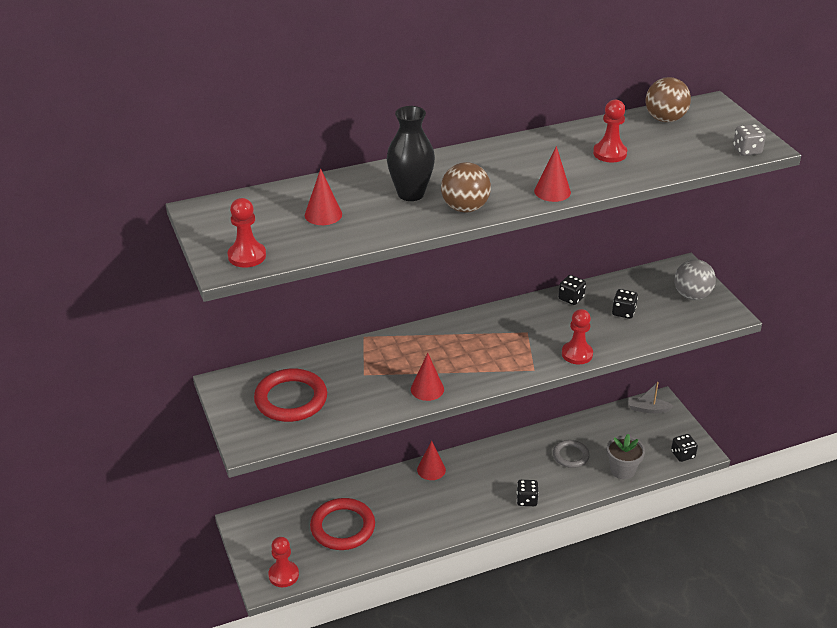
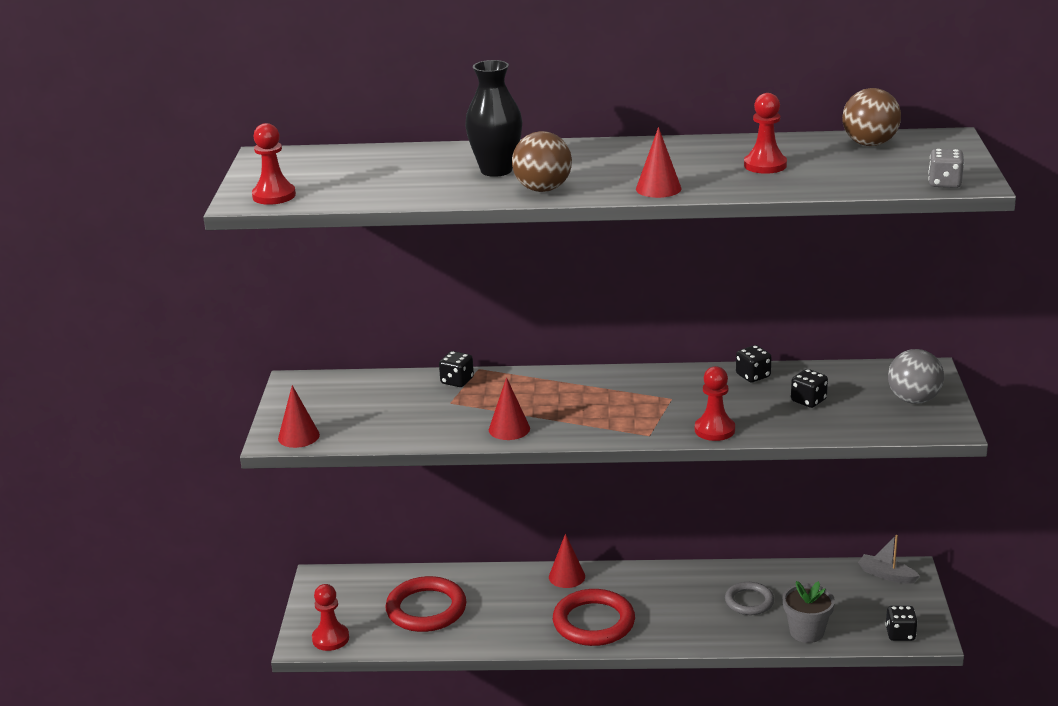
camera: 25 degrees right, 10 degrees down
red ring [254,369,327,422] -> red ring moved to [553,589,635,646]
red cone [305,168,342,225] -> red cone moved to [278,385,320,448]
black dice [516,480,539,506] -> black dice moved to [439,351,474,387]

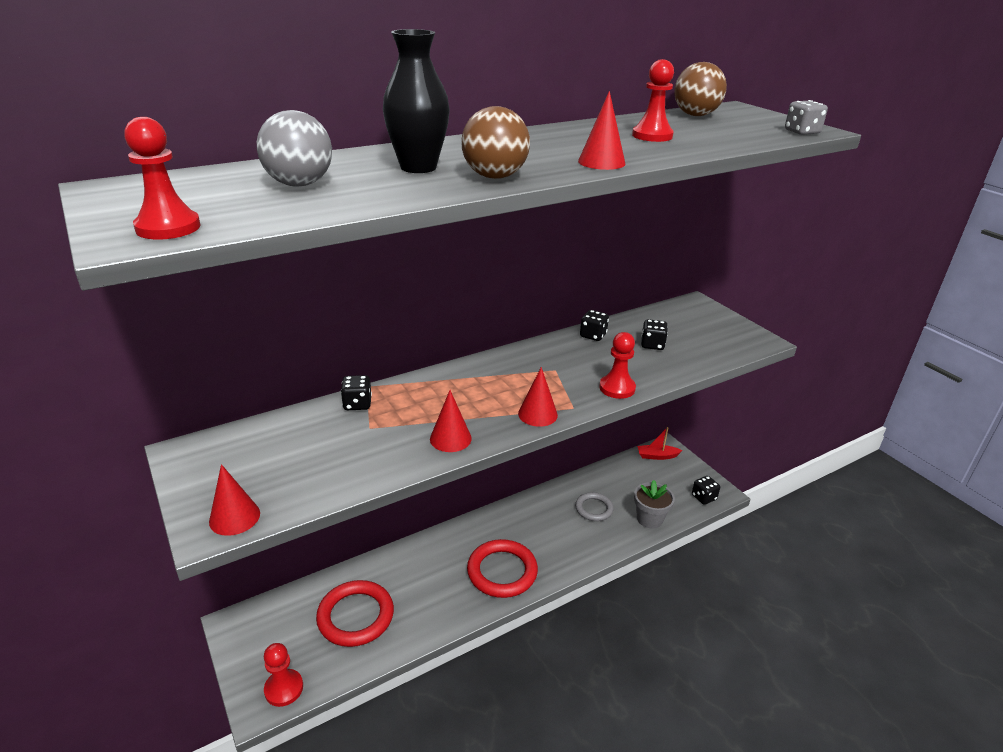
camera: 35 degrees left, 5 degrees up
red cone [549,533,585,588] -> red cone moved to [518,367,558,427]
grey boat [858,535,920,584] -> red boat [637,427,683,460]
grey ball [888,349,944,404] -> grey ball moved to [257,110,332,187]

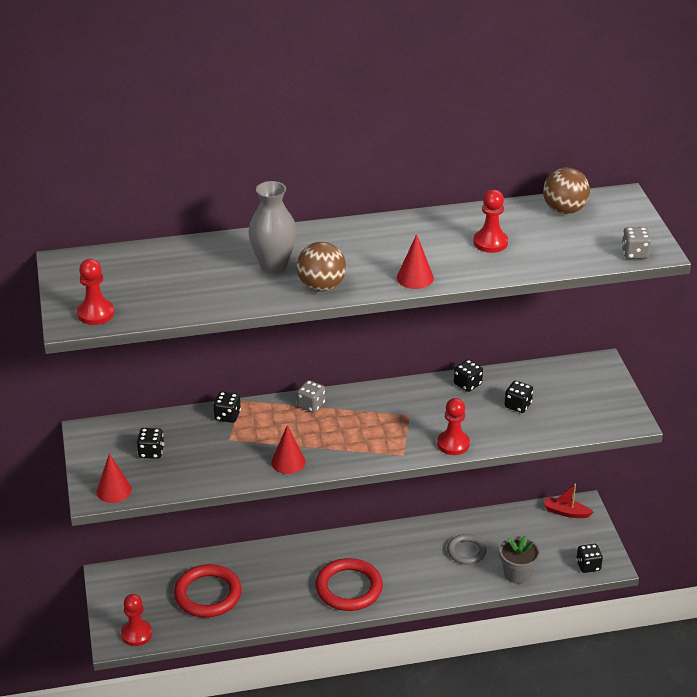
camera: 20 degrees right, 5 degrees up
grey ball [257,110,332,187] -> none
black vase [383,29,450,173] -> grey vase [249,181,297,274]
red cone [518,367,558,427] -> none
none -> black dice [137,428,164,459]
none -> grey dice [297,380,325,413]

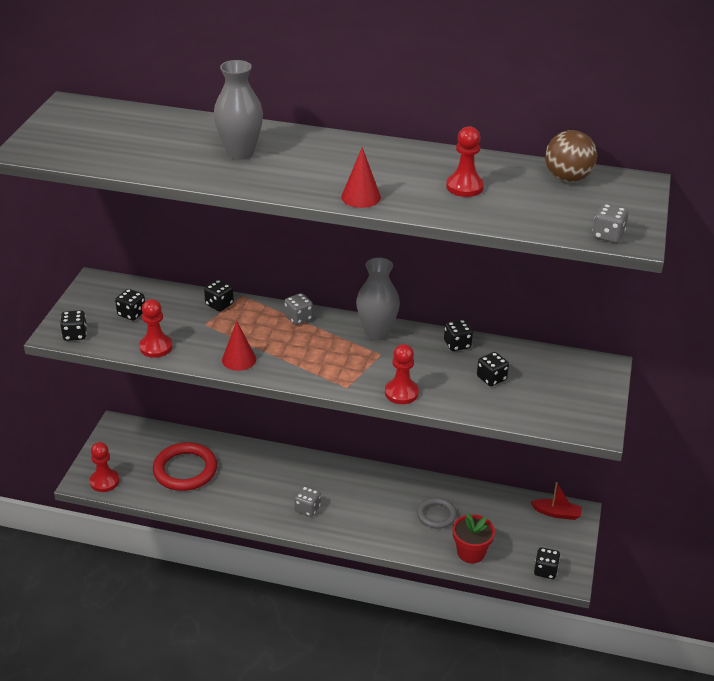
camera: 25 degrees right, 0 degrees up
red pawn [77,259,114,325] -> red pawn moved to [139,299,172,358]
red cone [96,453,132,503] -> black dice [60,310,87,341]
brown ball [297,242,346,292] -> none
red ring [315,558,383,611] -> grey dice [294,486,321,517]
grey flower pot [499,535,540,584] -> red flower pot [453,513,495,564]
red boat [544,484,593,518] -> red boat turned 150 degrees clockwise [531,482,582,520]
none -> grey vase [356,257,400,340]

